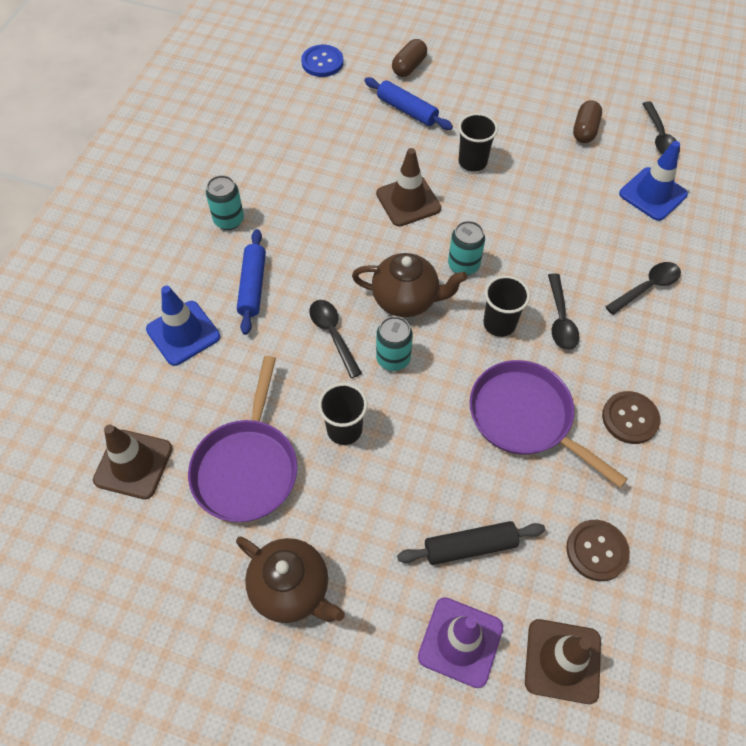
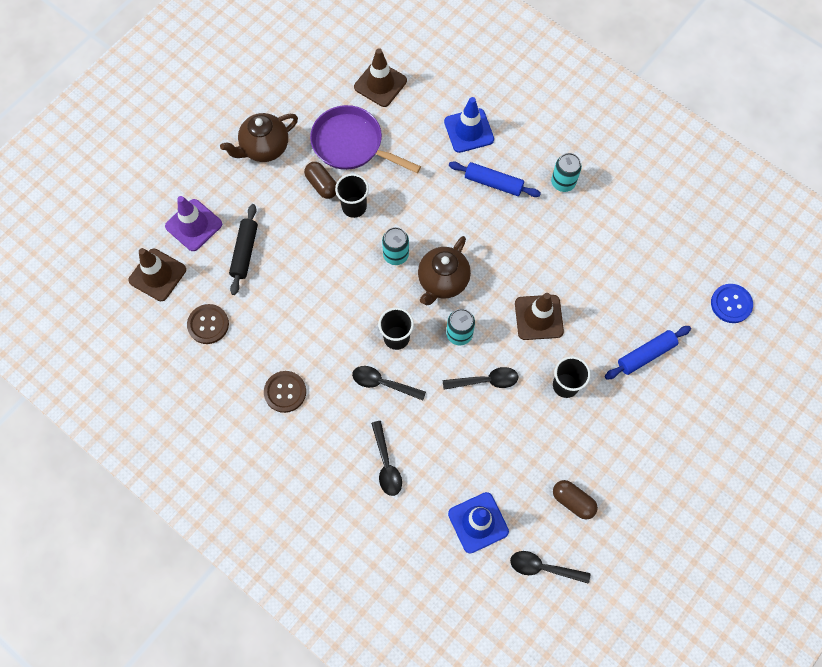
camera: 110 degrees right, 10 degrees up
black spoon [309,300,362,378] -> black spoon moved to [443,367,518,390]
brown capsule [392,39,427,77] -> brown capsule moved to [304,162,336,199]
purple pan [470,360,627,488] -> none

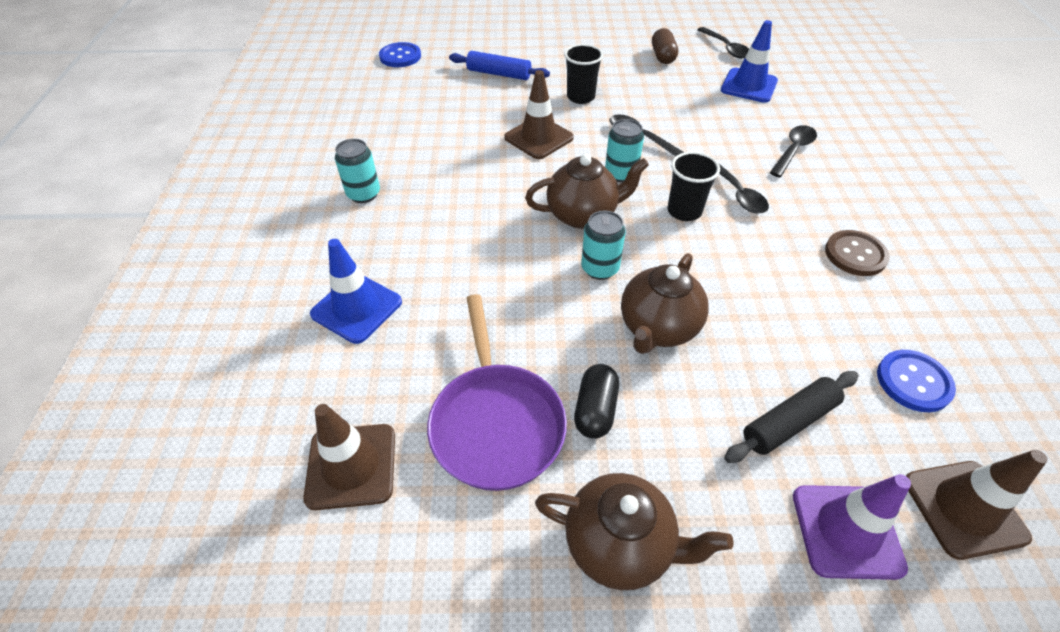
camera: 130 degrees left, 20 degrees down
brown button [187,304,229,344] -> blue button [877,350,956,412]
brown capsule [304,162,336,199] -> black capsule [574,364,619,439]
black cup [335,174,369,218] -> none
blue rolling pin [449,161,541,197] -> none
none -> brown teapot [621,253,709,354]

